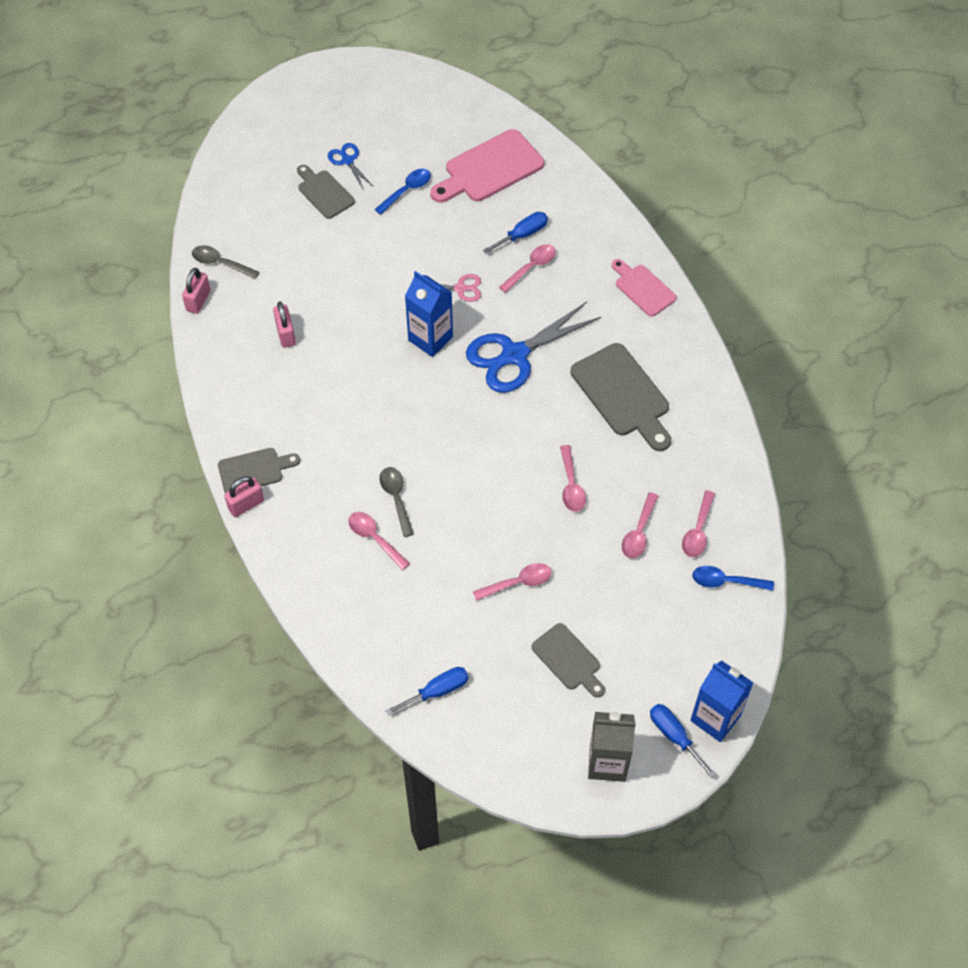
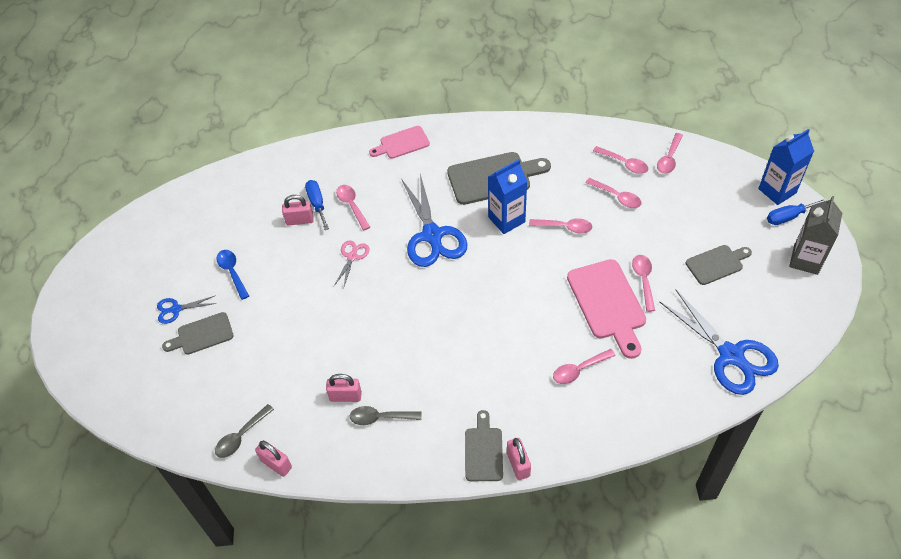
camera: 70 degrees left, 5 degrees down
grey spoon [379,467,414,537] -> grey spoon moved to [350,406,422,425]
blue screwdriver [385,667,468,715] -> blue scissors [659,289,779,395]
blue carton [405,271,453,357] -> blue carton moved to [488,159,527,234]
pink cutting board [430,129,544,203] -> pink cutting board moved to [567,259,646,359]
blue spoon [692,566,774,591] -> pink spoon [657,133,683,174]
none -> pink padlock [282,195,314,226]

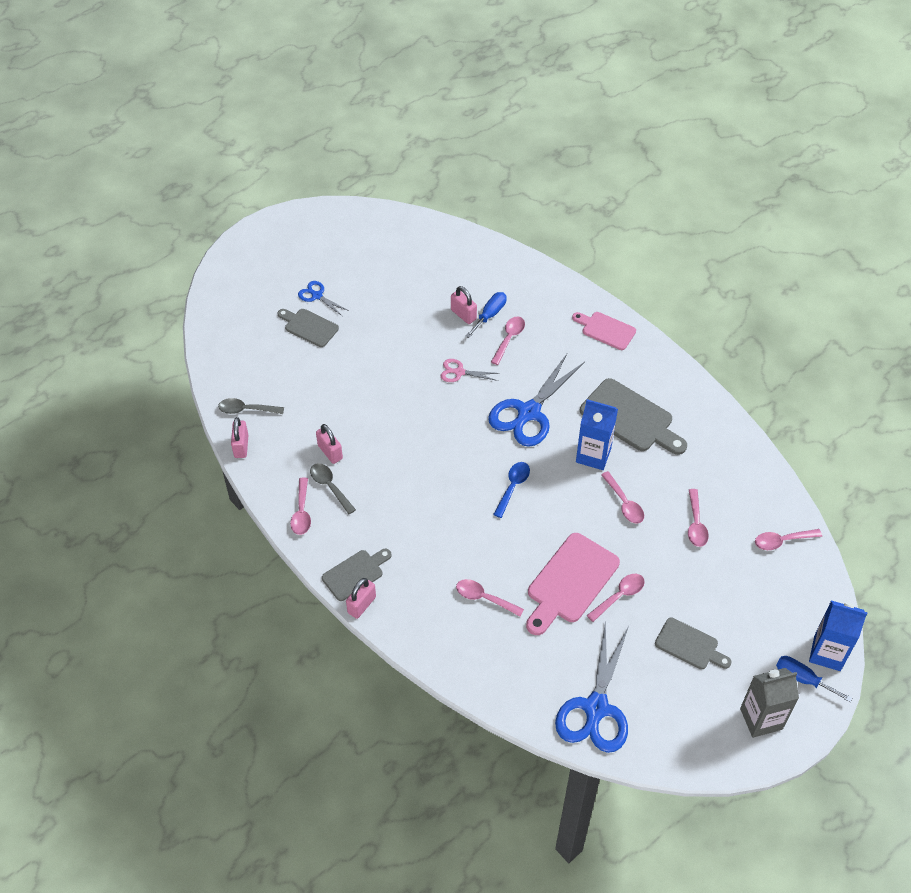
camera: 50 degrees right, 0 degrees up
blue spoon [217,250,249,300] -> blue spoon moved to [493,462,530,518]
pink scissors [334,241,369,289] -> pink scissors turned 150 degrees counterclockwise [441,359,500,382]
pink spoon [593,146,648,174] -> pink spoon moved to [290,478,311,535]

